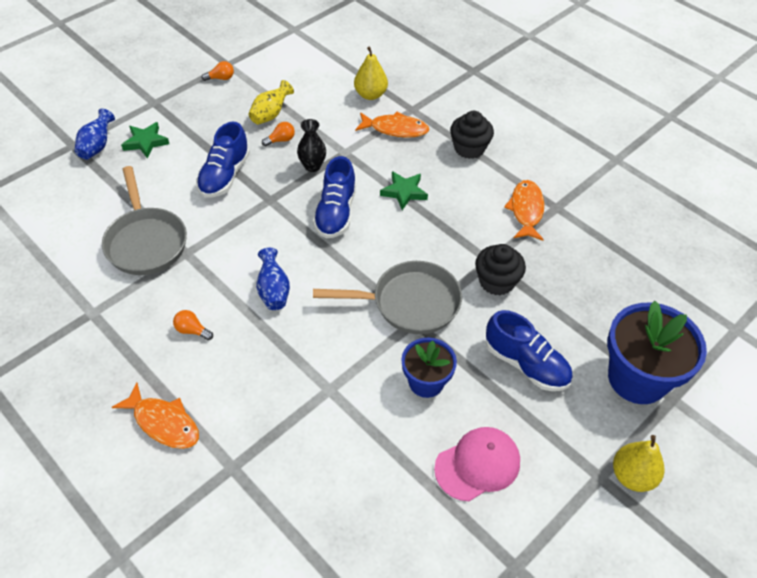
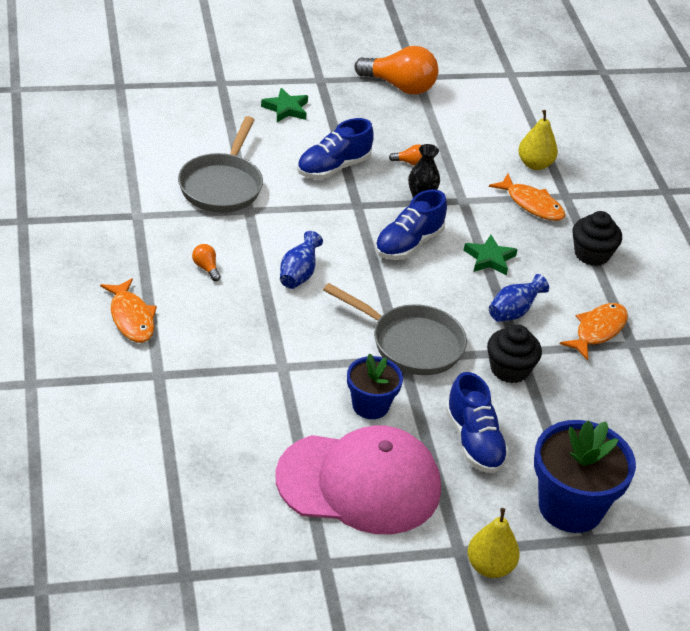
camera: 30 degrees right, 10 degrees down
blue vase [74,108,115,160] -> blue vase moved to [489,274,549,322]
orange light bulb [202,61,234,81] -> orange light bulb [355,46,438,94], size x2.36
yellow vase [248,80,294,125] -> none
pink cap [434,427,520,501] -> pink cap [275,425,441,534], size x1.81

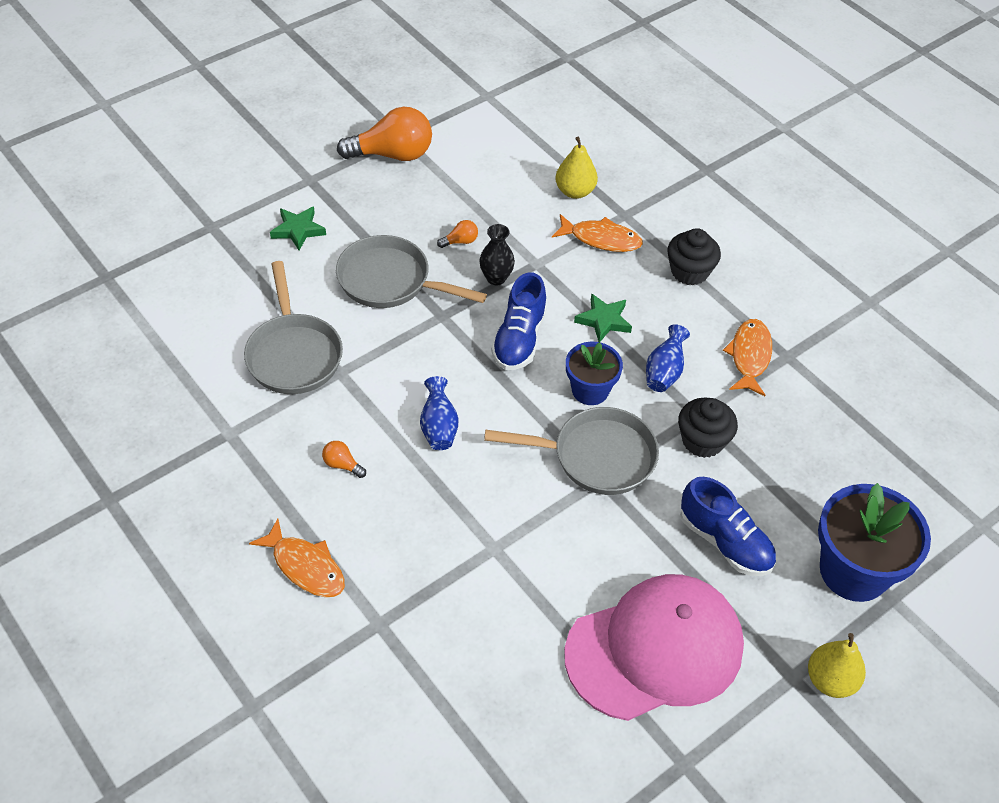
camera: 25 degrees left, 10 degrees up
blue shoe [297,118,374,179] -> grey pan [336,235,487,308]
blue flower pot [347,354,403,419] -> blue flower pot moved to [566,342,623,405]

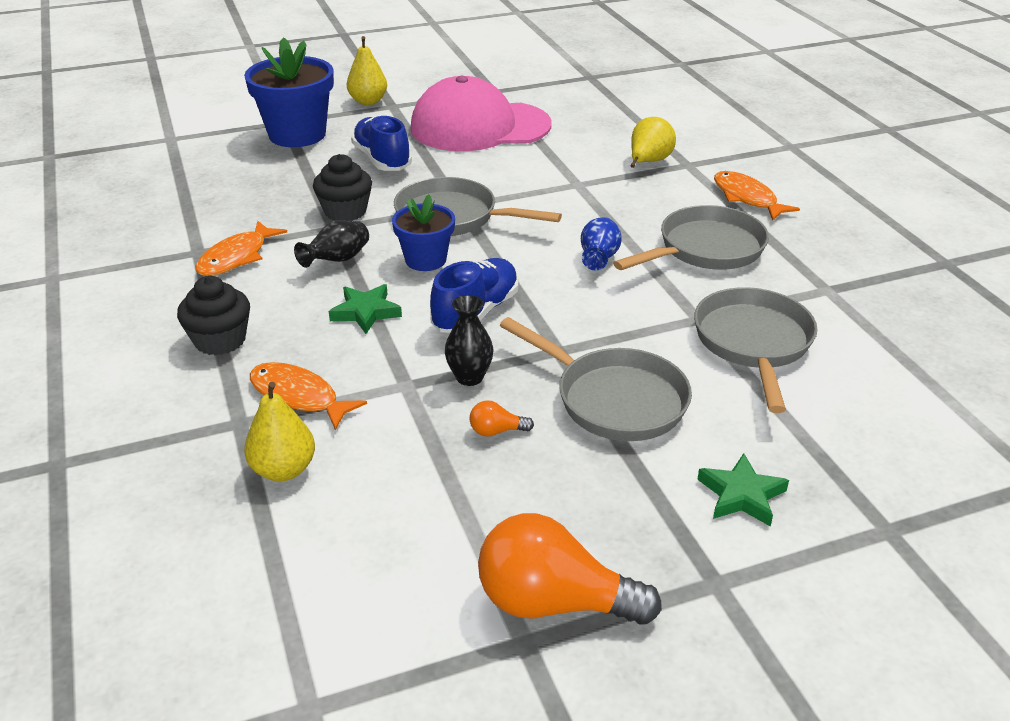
camera: 160 degrees left, 15 degrees down
orange light bulb [322,441,366,478] -> grey pan [613,205,769,270]
blue vase [646,324,690,392] -> black vase [294,220,369,268]
none -> yellow pear [630,117,676,168]

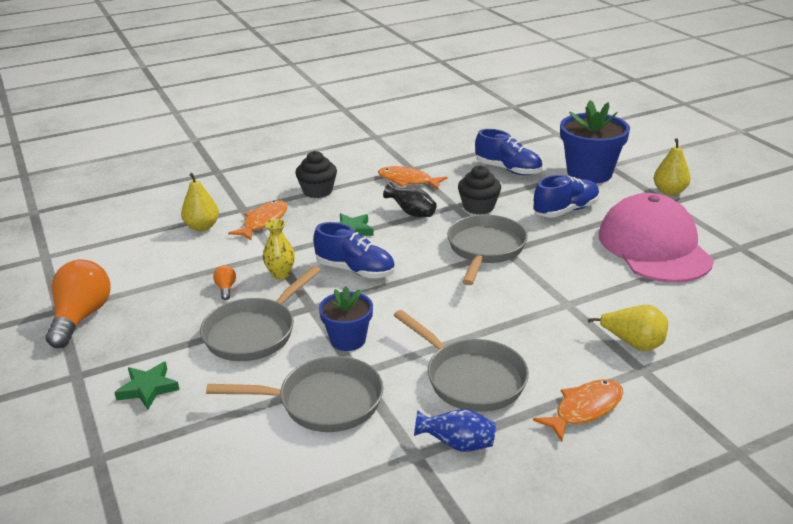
camera: 85 degrees right, 5 degrees down
blue flower pot [392,195,455,271] -> blue flower pot moved to [319,286,373,351]
black vase [445,295,493,386] -> yellow vase [263,219,295,280]
blue vase [581,217,622,271] -> blue vase moved to [414,409,496,452]
none -> blue shoe [475,129,542,175]

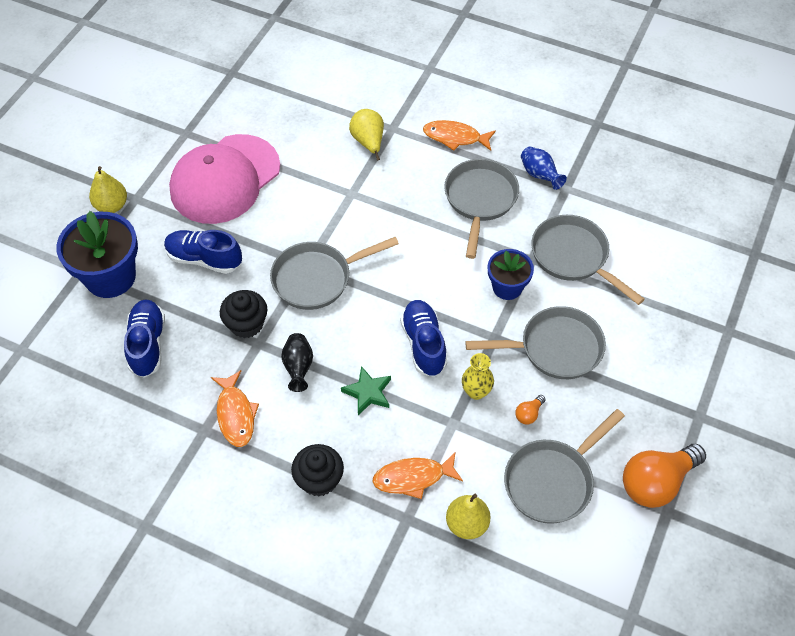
camera: 130 degrees left, 25 degrees up
green star [114,362,180,409] -> none
none -> grey pan [504,409,625,524]

